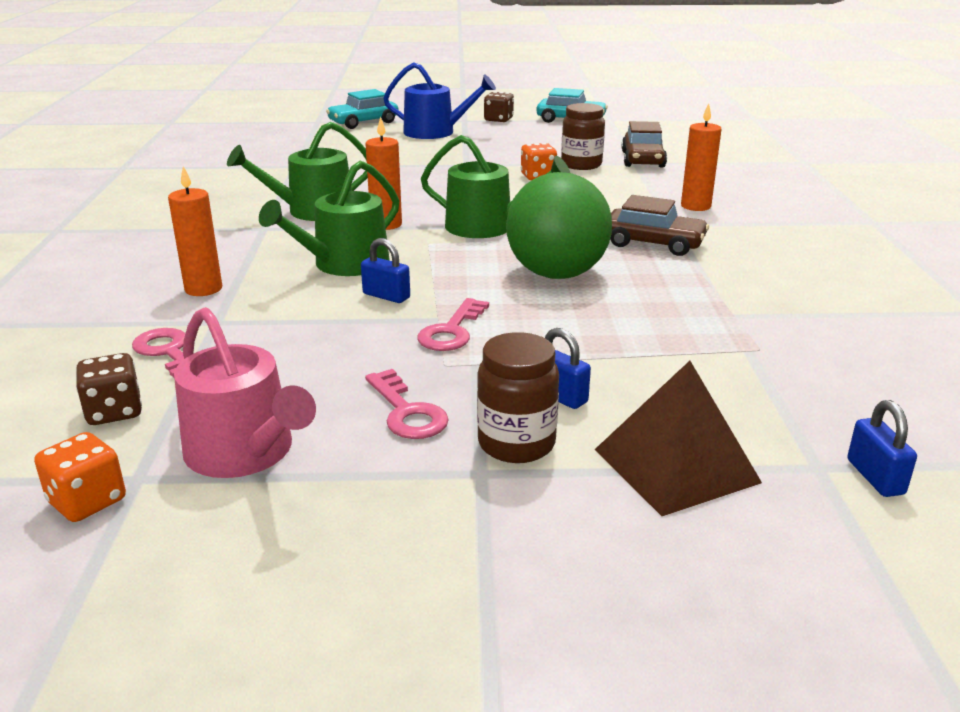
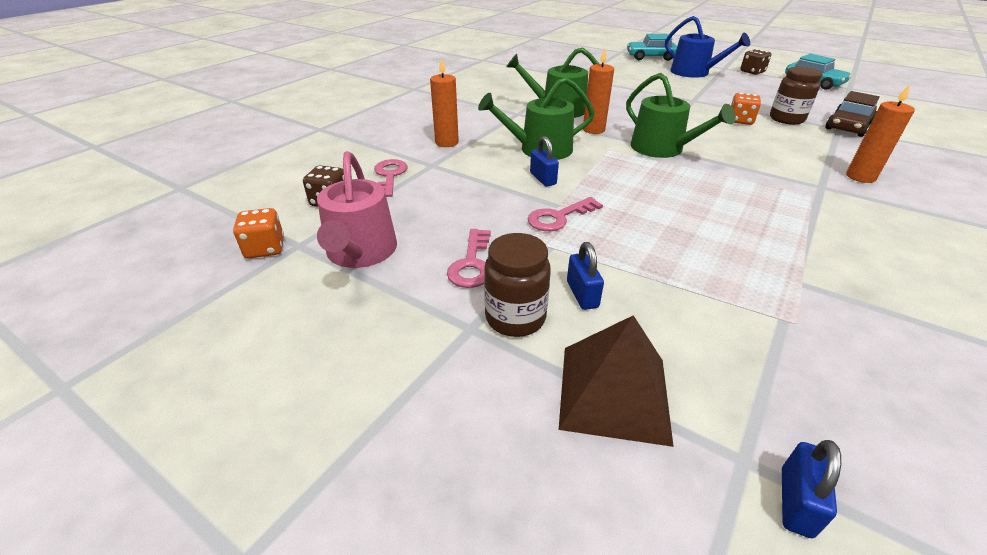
camera: 35 degrees right, 10 degrees up
green ball [506,172,612,279] -> none
brown car [610,195,709,256] -> none

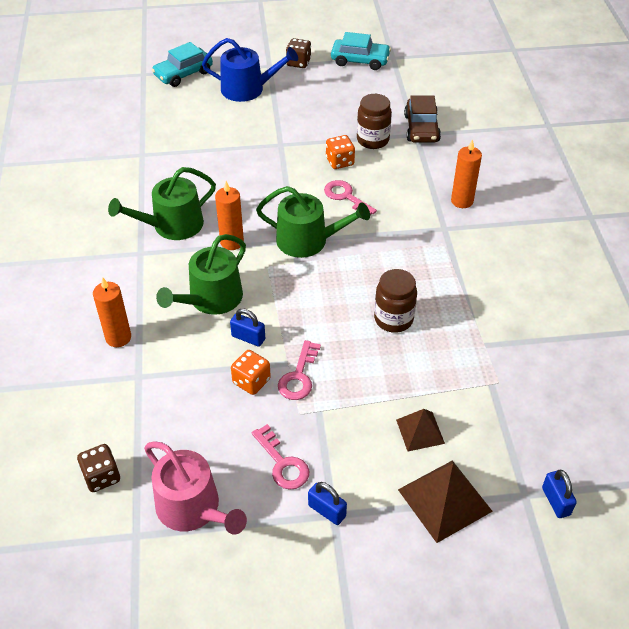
camera: 40 degrees left, 10 degrees up
orange dice [233,208,284,258] -> orange dice moved to [231,350,271,395]
pink key [374,159,407,197] -> pink key moved to [324,180,377,215]
brown jar [484,233,551,337] -> brown jar moved to [374,269,417,333]
blue padlock [567,242,604,310] -> blue padlock moved to [308,482,347,525]
none -> brown pyramid [396,409,445,451]

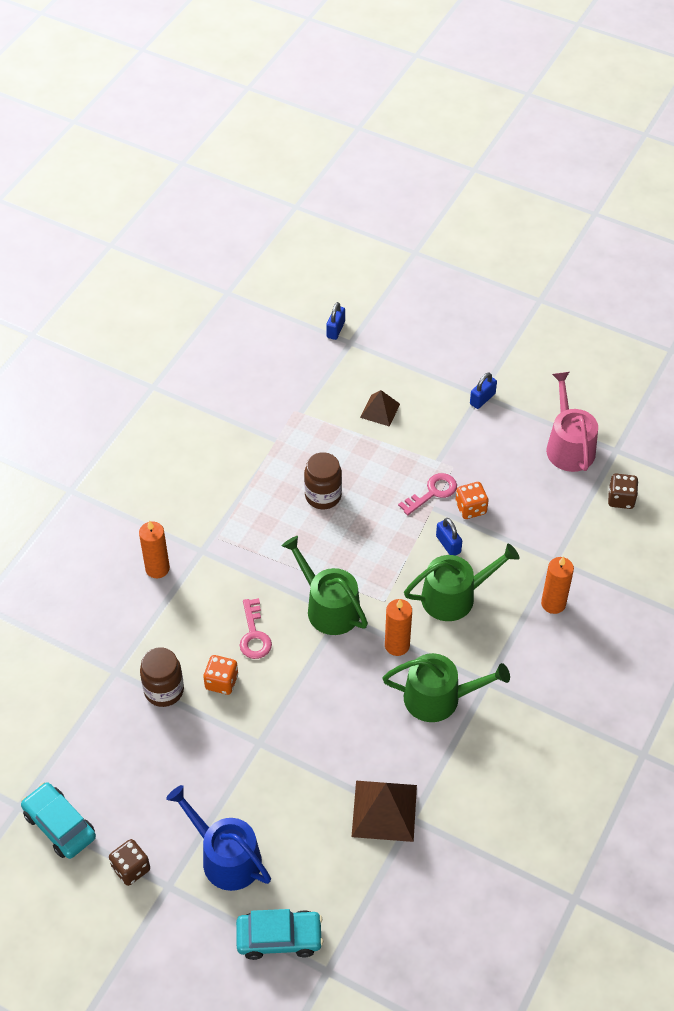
camera: 145 degrees left, 5 degrees up
pink key [252,424,309,490] -> none
blue padlock [308,482,347,525] -> blue padlock turned 60 degrees clockwise [470,373,497,409]
brown pyramid [398,460,493,543] -> brown pyramid moved to [352,781,417,842]
brown car [404,96,441,143] -> none

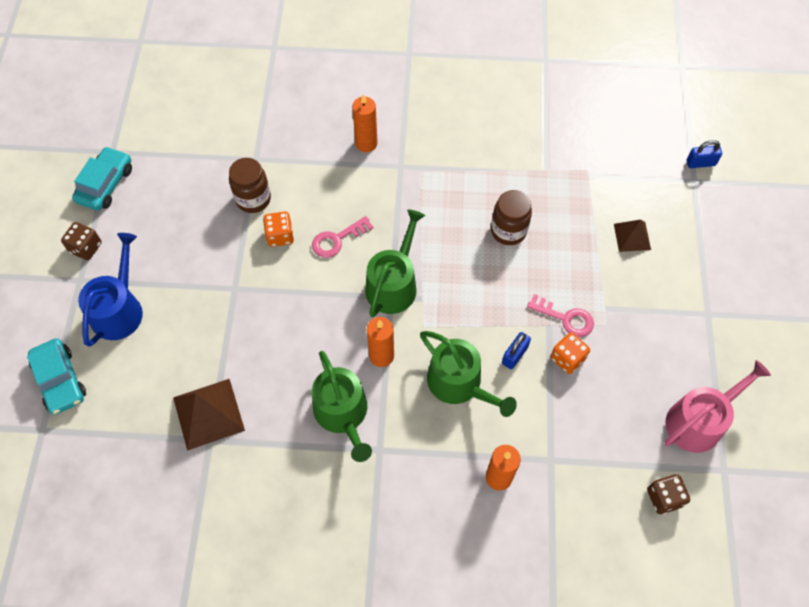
camera: 65 degrees right, 10 degrees up
blue padlock [470,373,497,409] -> none

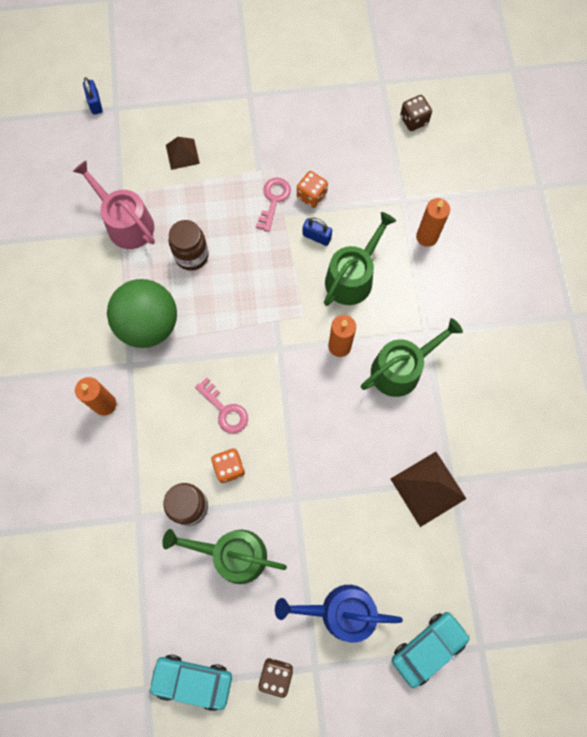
camera: 100 degrees left, 10 degrees up
green watering can [365,209,425,318] -> green watering can moved to [162,529,287,584]
pink watering can [665,360,771,453] -> pink watering can moved to [73,161,155,249]
none -> green ball [107,279,177,348]

